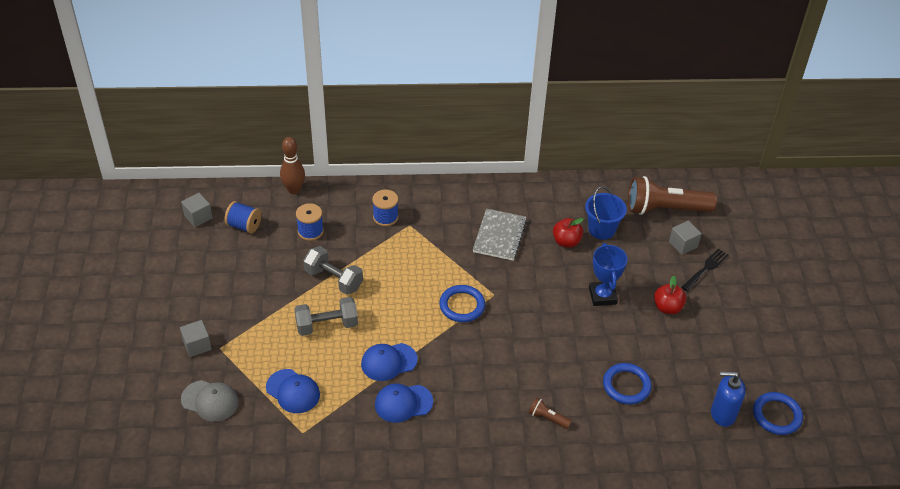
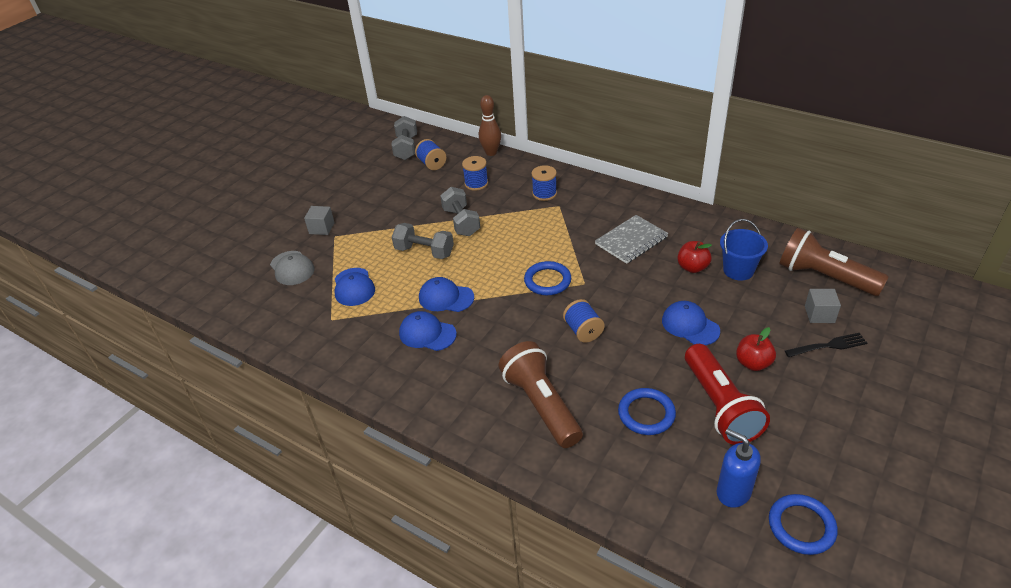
camera: 40 degrees right, 5 degrees down
grey cube [181,193,213,227] -> grey dumbbell [392,116,417,160]
brown flashlight [529,397,572,429] -> brown flashlight [498,341,583,448], size x2.34
blue trophy [589,243,628,306] -> blue cap [662,301,720,345]
none -> blue spool [563,299,605,343]
none -> red flashlight [685,344,770,445]

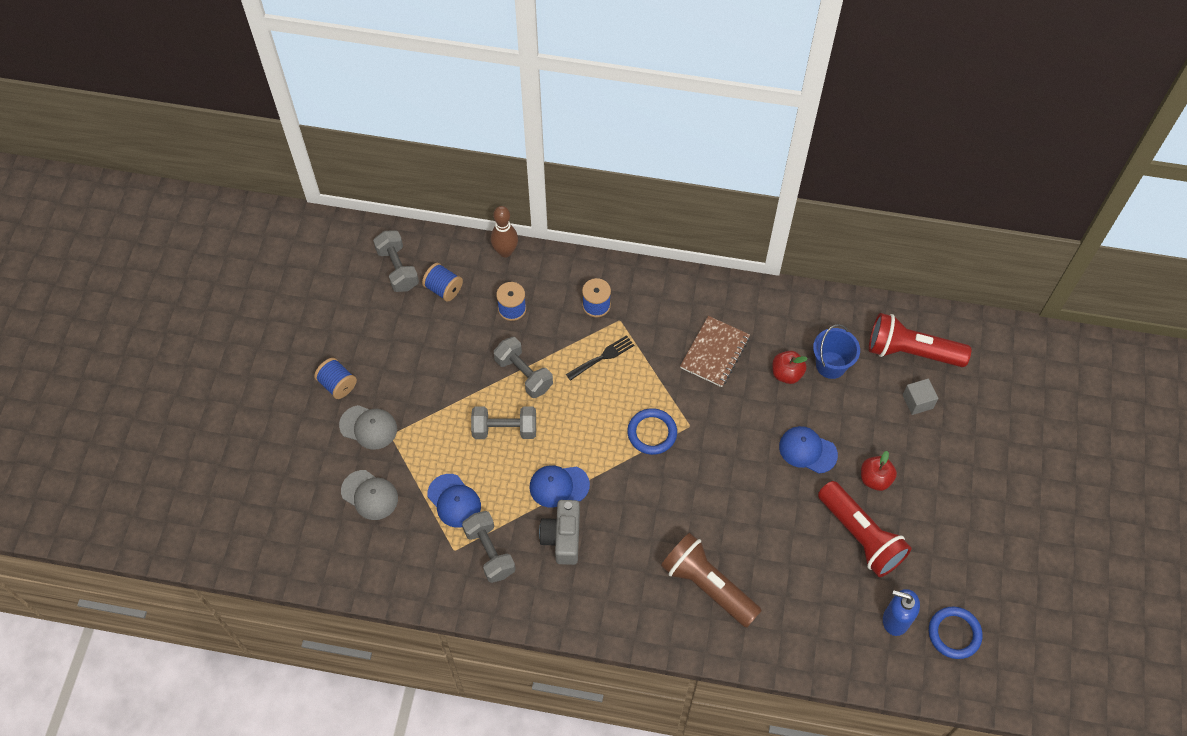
camera: 25 degrees left, 20 degrees up
grey cube [304,206,335,235] -> grey cap [339,405,397,450]
blue cap [399,311,457,351] -> grey camera [539,500,580,565]
blue spool [563,299,605,343] -> blue spool moved to [314,358,357,399]
grey notebook [595,215,668,264] -> brown notebook [680,316,750,387]
blue ring [618,388,676,435] -> none
brown flashlight [779,228,888,296] -> red flashlight [869,313,971,367]
black fork [785,333,867,357] -> black fork moved to [566,335,634,381]
none -> grey dumbbell [462,511,515,583]

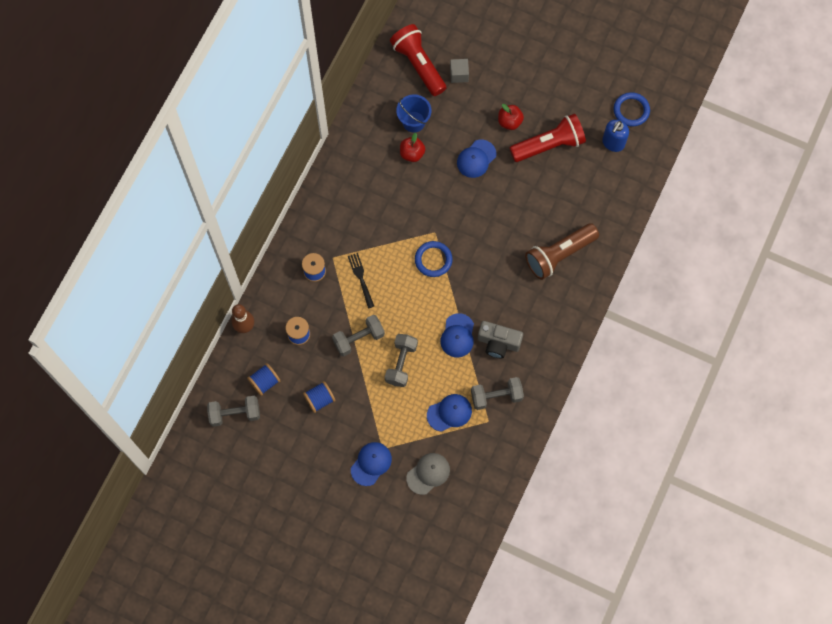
camera: 75 degrees left, 10 degrees up
blue spool [314,358,357,399] -> blue spool moved to [303,381,336,413]
grey cap [339,405,397,450] -> blue cap [351,442,392,486]
brown notebook [680,316,750,387] -> none
red flashlight [869,313,971,367] -> red flashlight turned 120 degrees clockwise [390,24,446,96]

